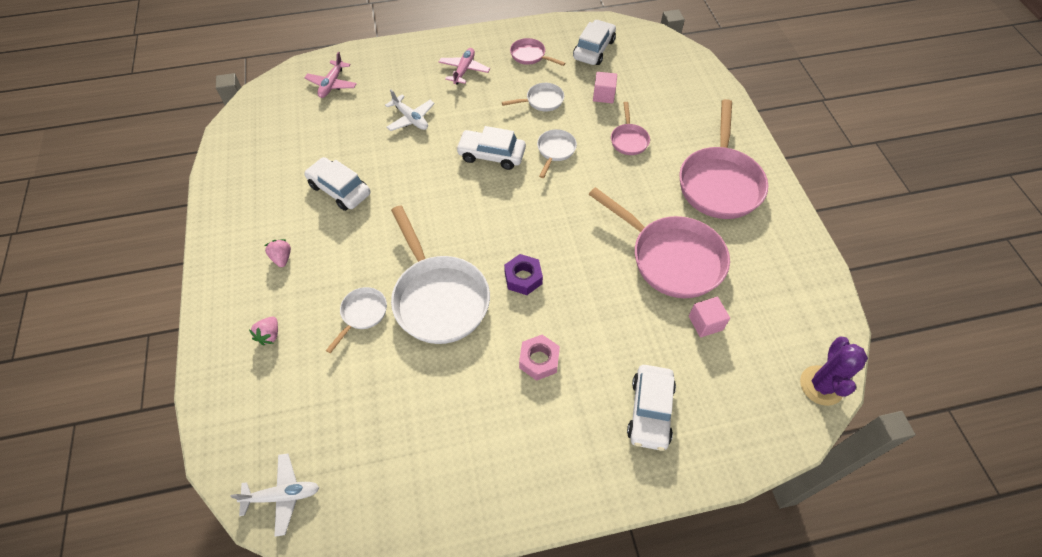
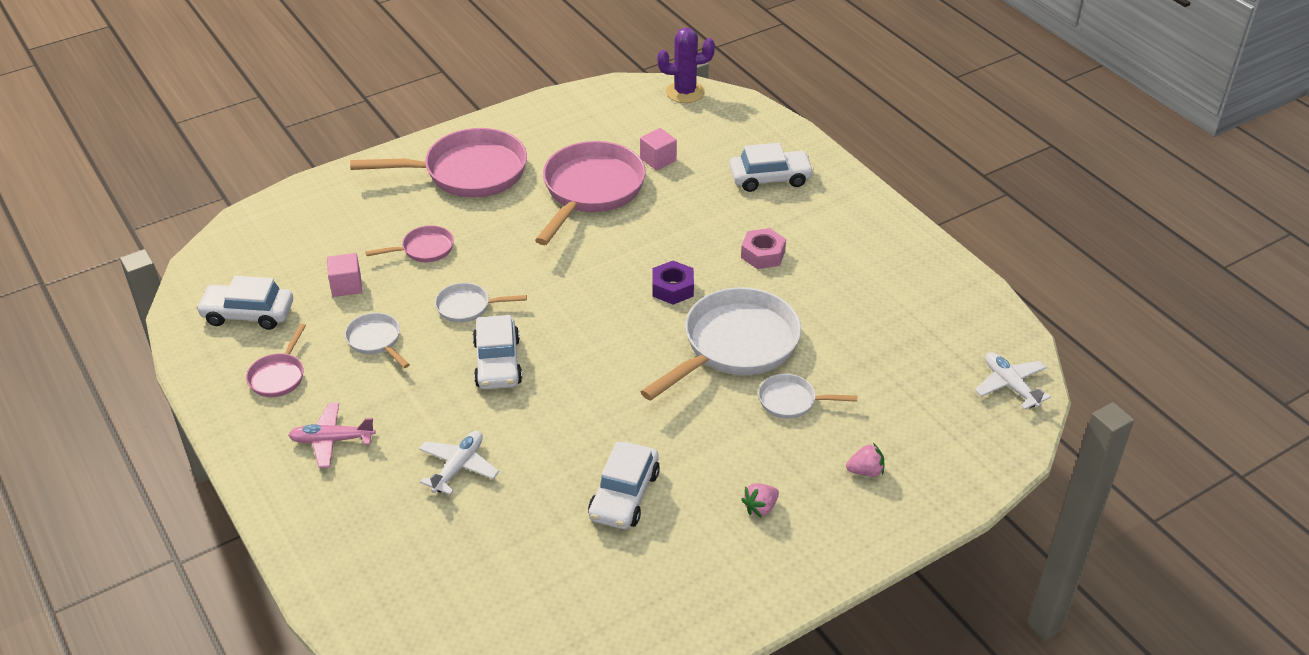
camera: 110 degrees left, 15 degrees down
pink plane [305,52,357,98] -> none

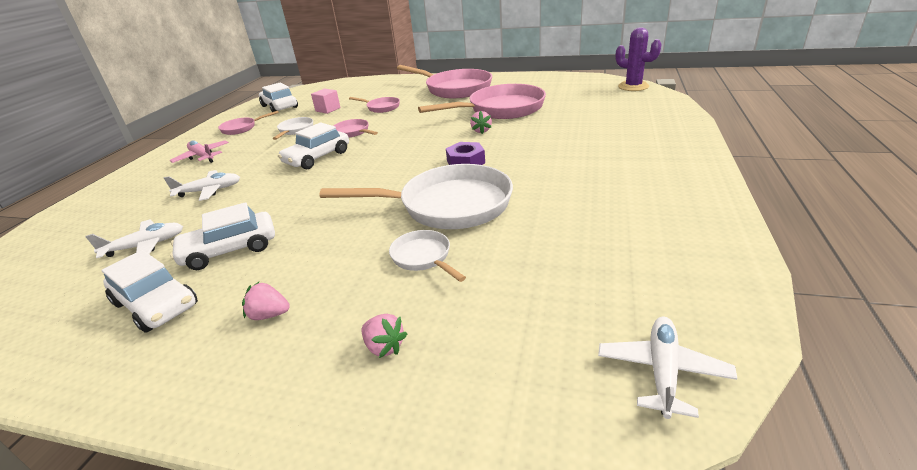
camera: 50 degrees right, 10 degrees down
white pan [435,283,527,323] -> pink pan [333,119,378,137]
pink cube [640,128,677,170] -> none
white car [729,143,814,192] -> white car moved to [102,250,198,333]
pink nut [741,228,786,269] -> none
none -> white plane [85,219,183,258]
none -> pink strawberry [470,111,492,134]

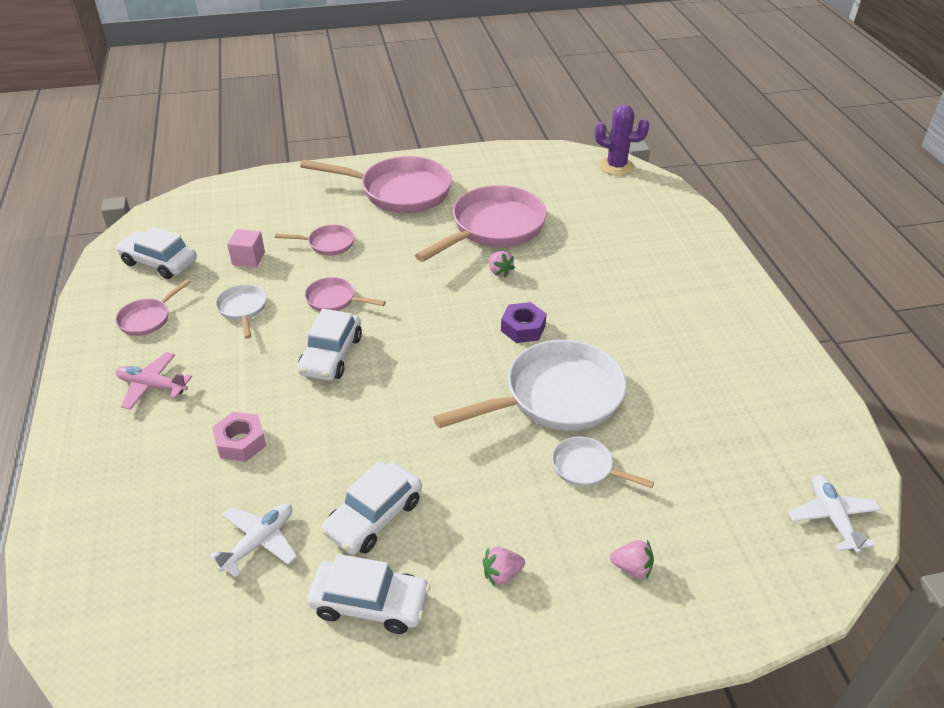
camera: 30 degrees left, 10 degrees up
white plane [164,170,240,201] -> pink nut [212,412,266,462]

